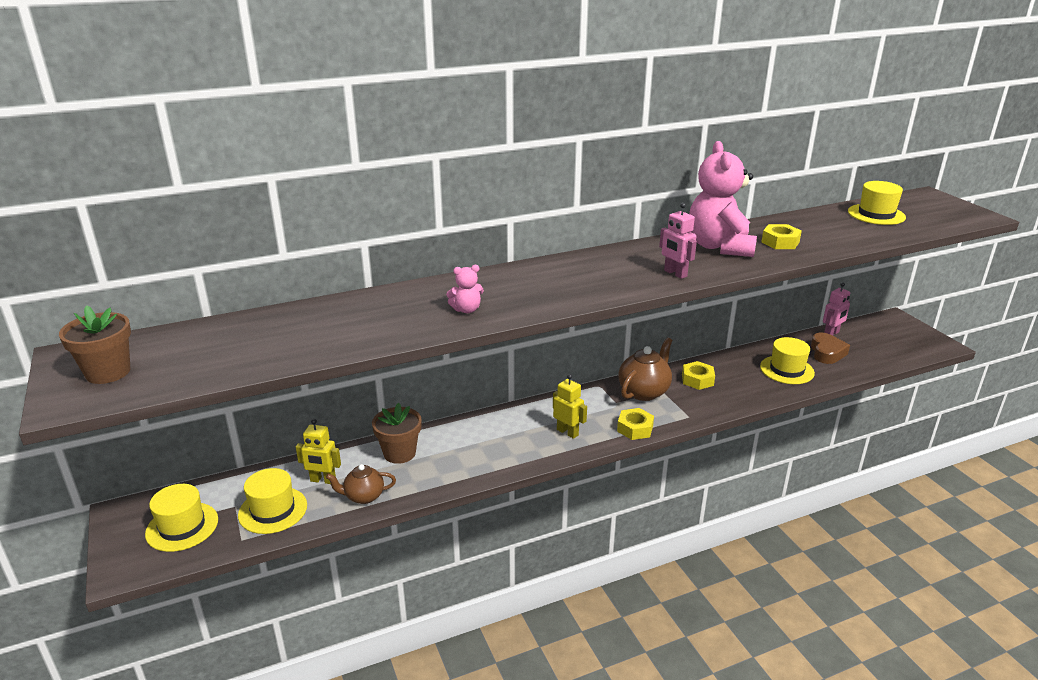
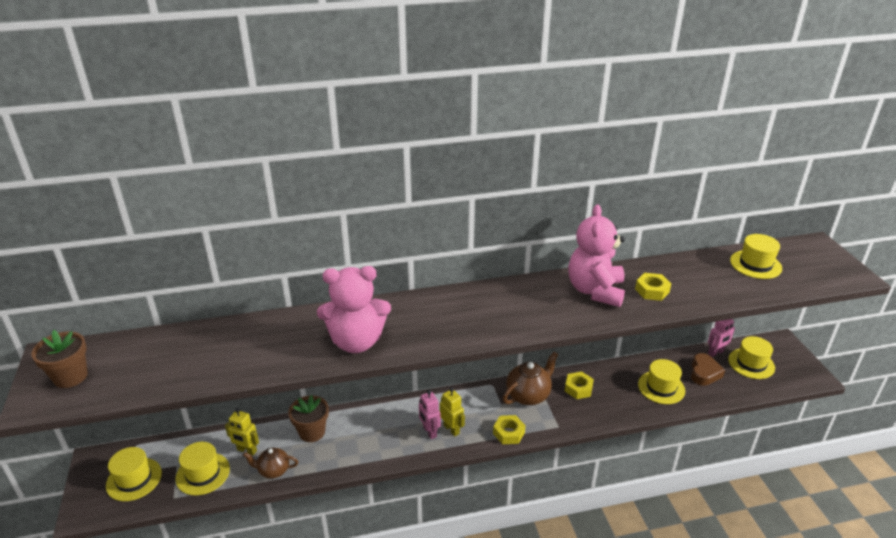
camera: 10 degrees right, 5 degrees up
pink teddy bear [446,265,484,313] -> pink teddy bear [317,266,391,353], size x2.34
pink robot [659,203,697,279] -> pink robot moved to [419,390,441,439]
none -> yellow hat [728,336,775,379]

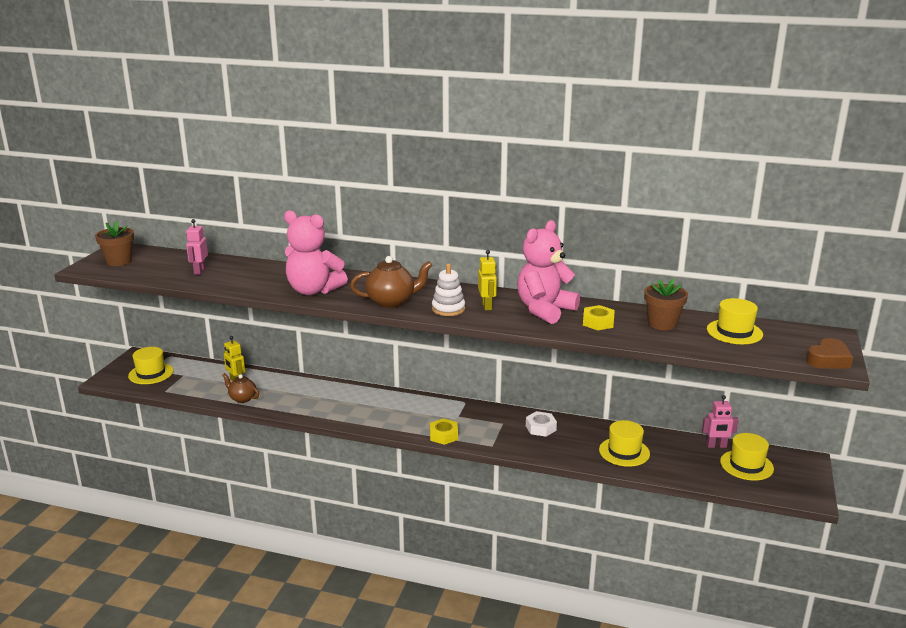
camera: 30 degrees right, 10 degrees down
yellow hat [175,442,230,495] -> none
brown flower pot [288,395,329,442] -> brown flower pot moved to [644,278,688,330]
pink robot [419,390,441,439] -> pink robot moved to [186,219,208,275]
yellow robot [440,388,465,437] -> yellow robot moved to [478,250,497,310]
brown teapot [503,352,558,405] -> brown teapot moved to [350,256,432,308]
yellow nut [565,372,594,399] -> white nut [526,411,557,437]
brown heart [691,353,725,386] -> brown heart moved to [806,338,853,369]
none -> white stacking toy [432,264,465,316]

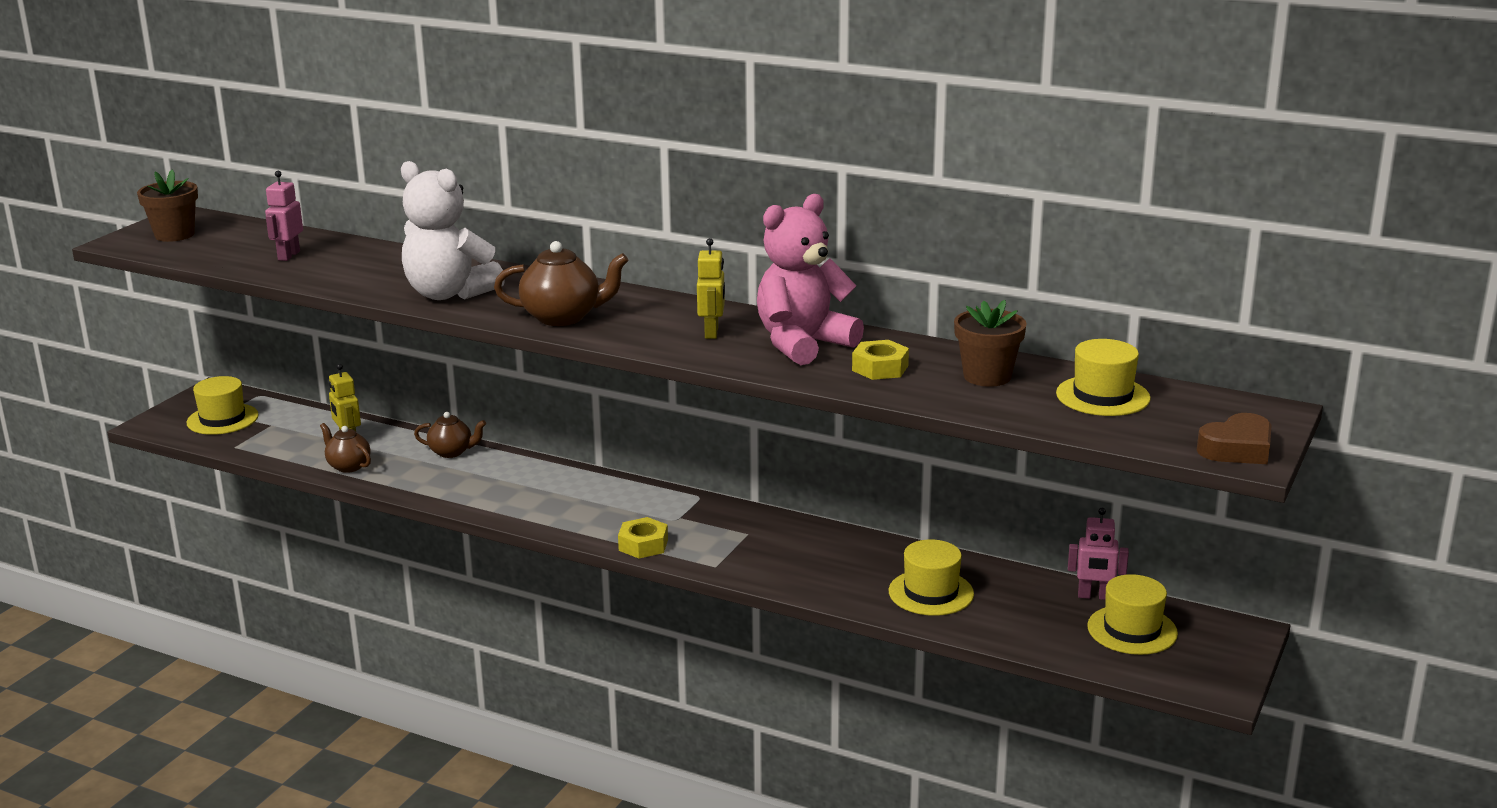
camera: 10 degrees right, 0 degrees up
pink teddy bear [284,211,348,295] -> white teddy bear [401,161,505,300]
white stacking toy [432,264,465,316] -> none
white nut [526,411,557,437] -> none
none -> brown teapot [414,412,486,458]

